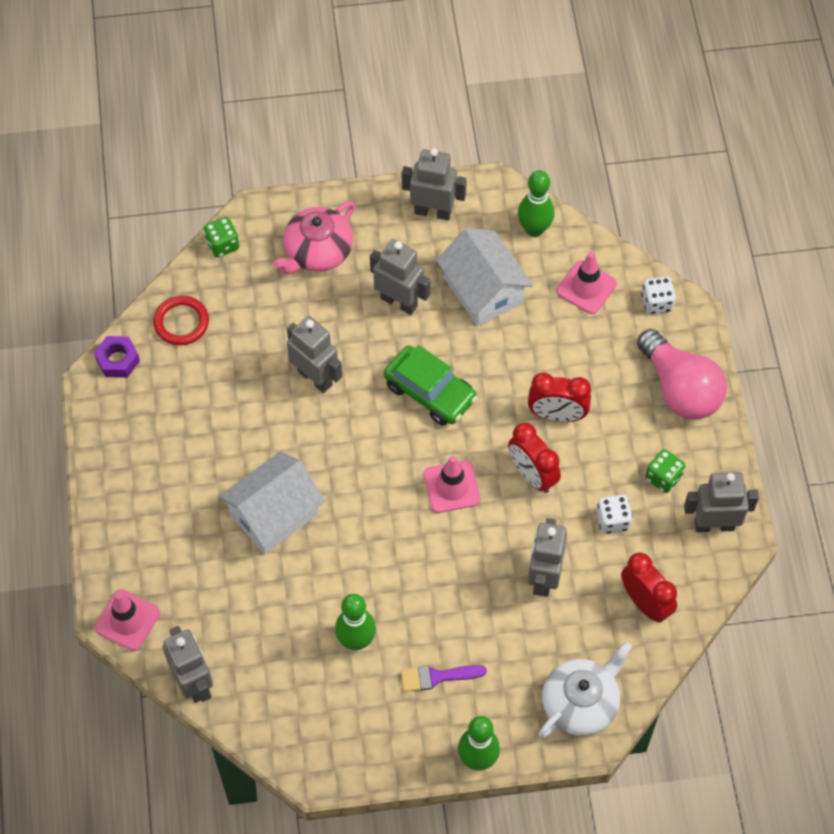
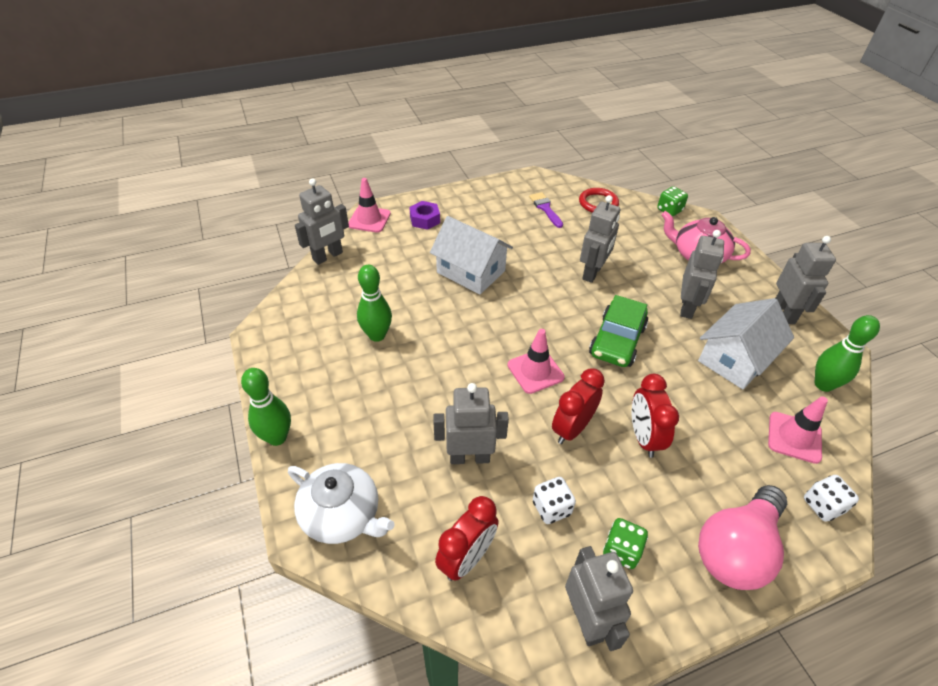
camera: 75 degrees right, 15 degrees down
purple nut [94,336,140,378] -> purple nut moved to [409,201,440,230]
purple brush [401,665,487,692] -> purple brush moved to [529,192,563,228]

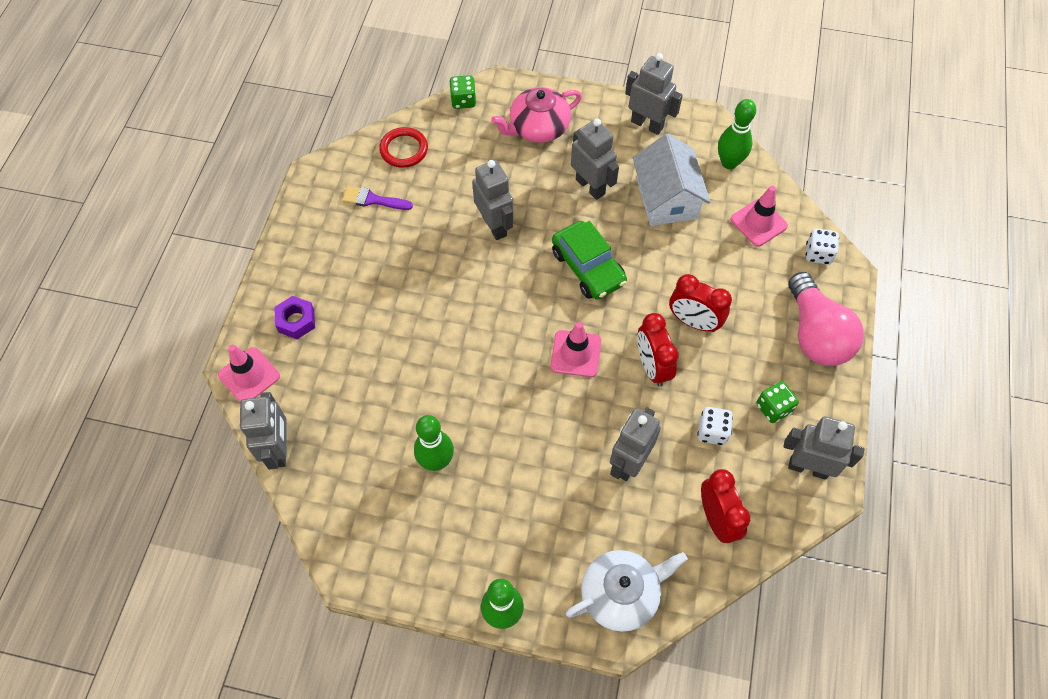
camera: 55 degrees left, 15 degrees up
white house [430,216,513,294] -> none

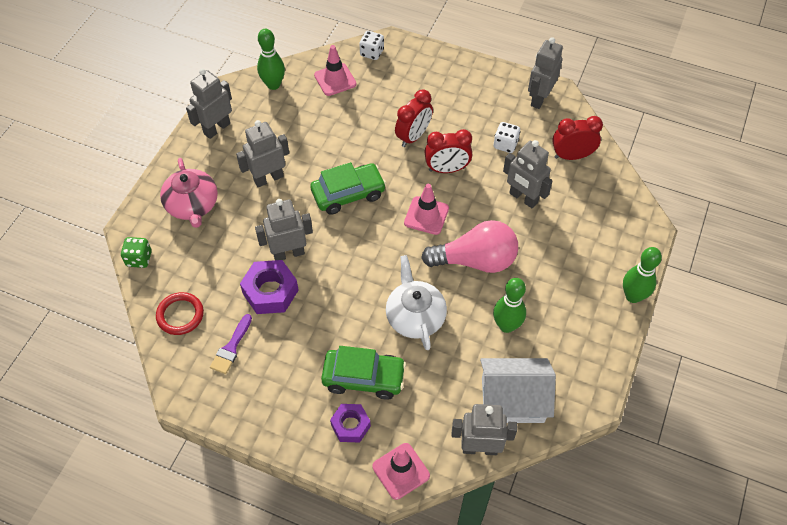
camera: 80 degrees left, 5 degrees down
white teapot [566,550,688,632] -> white teapot moved to [386,255,447,350]
white house [633,134,711,226] -> white house moved to [480,358,556,423]
green dice [757,381,799,423] -> none
pink light bulb [789,272,864,366] -> pink light bulb moved to [421,220,518,273]
none -> purple nut [240,260,299,314]
none -> green car [321,346,406,400]

